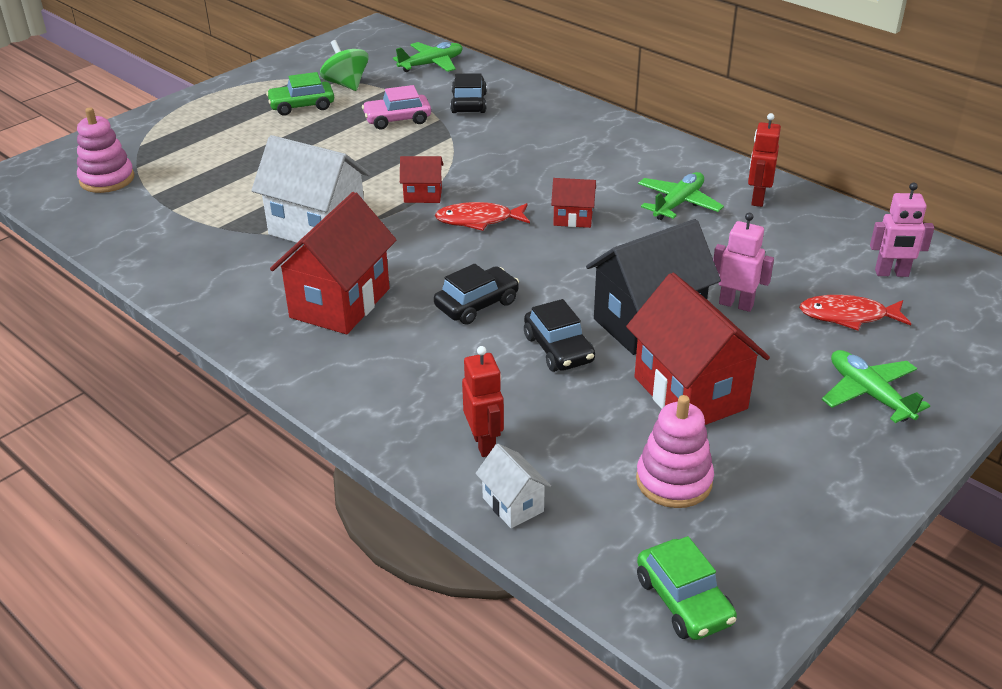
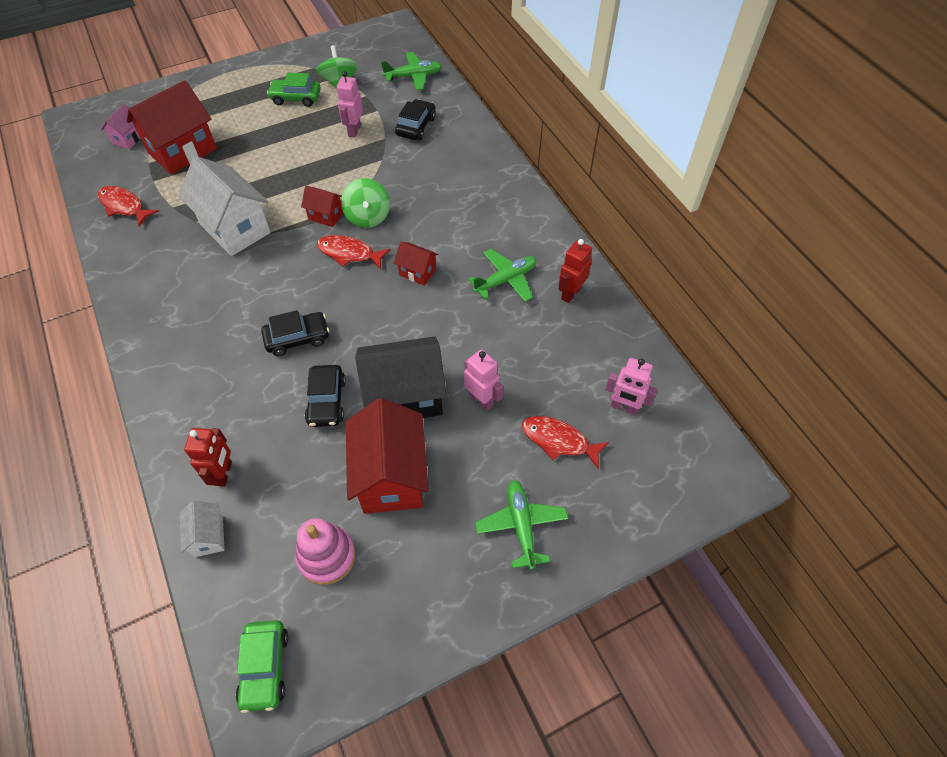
camera: 20 degrees right, 20 degrees up
pink stacking toy [77,107,134,193] -> pink house [101,103,140,149]
red house [270,192,396,334] -> red house moved to [127,80,217,174]
pink car [362,85,431,129] -> pink robot [337,71,363,138]
none -> red fish [98,186,159,227]
none -> green spinning top [341,178,390,228]

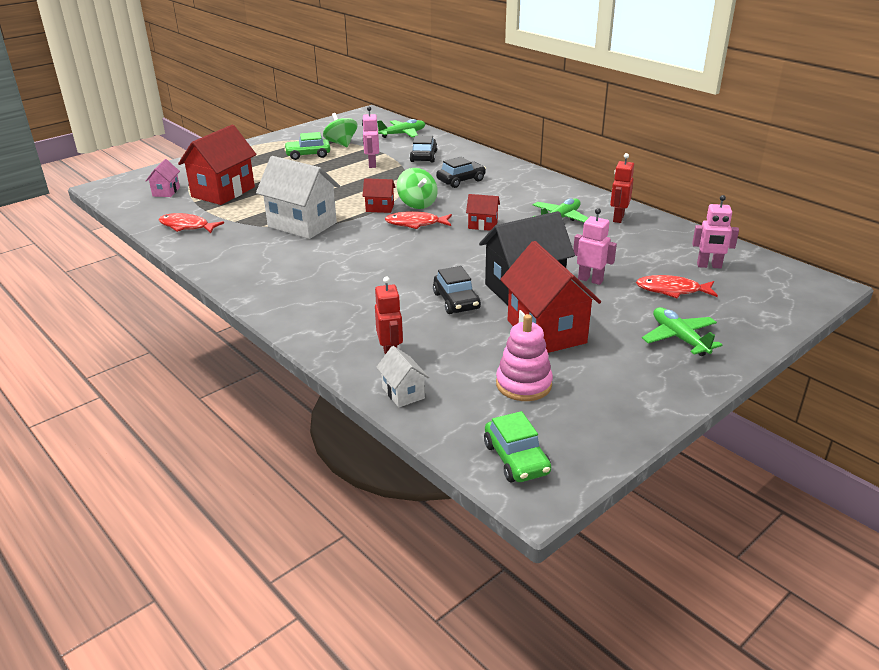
camera: 15 degrees left, 25 degrees down
black car [261,310,329,356] -> black car moved to [436,157,486,188]

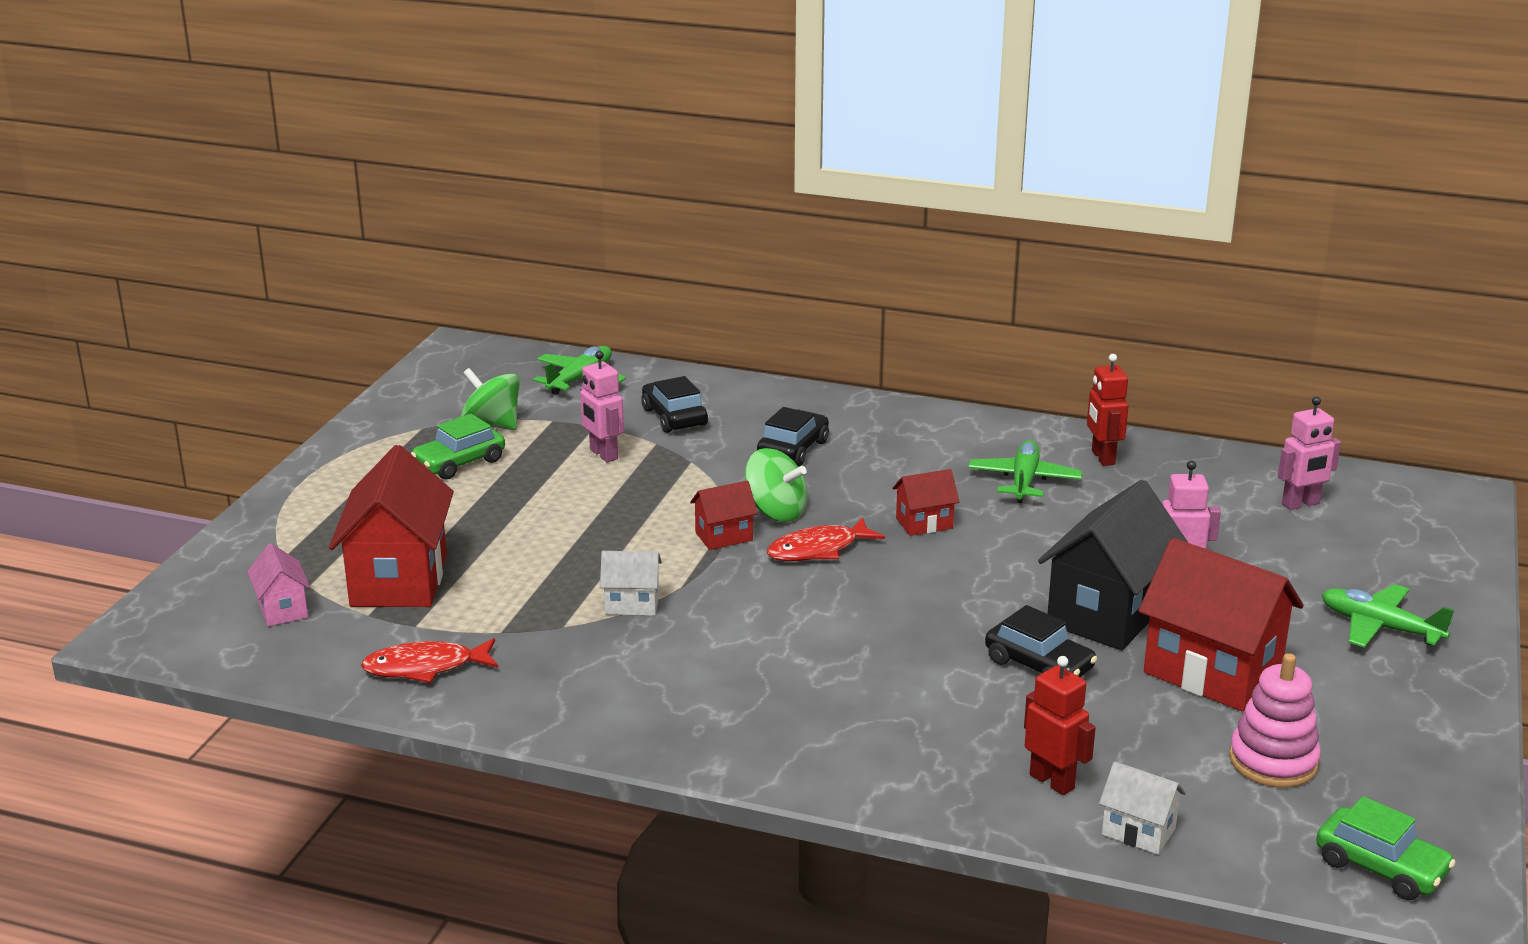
camera: 30 degrees left, 5 degrees down
white house [256,156,340,239] -> white house [600,551,662,616], size x0.49
red fish [636,275,718,298] -> none

